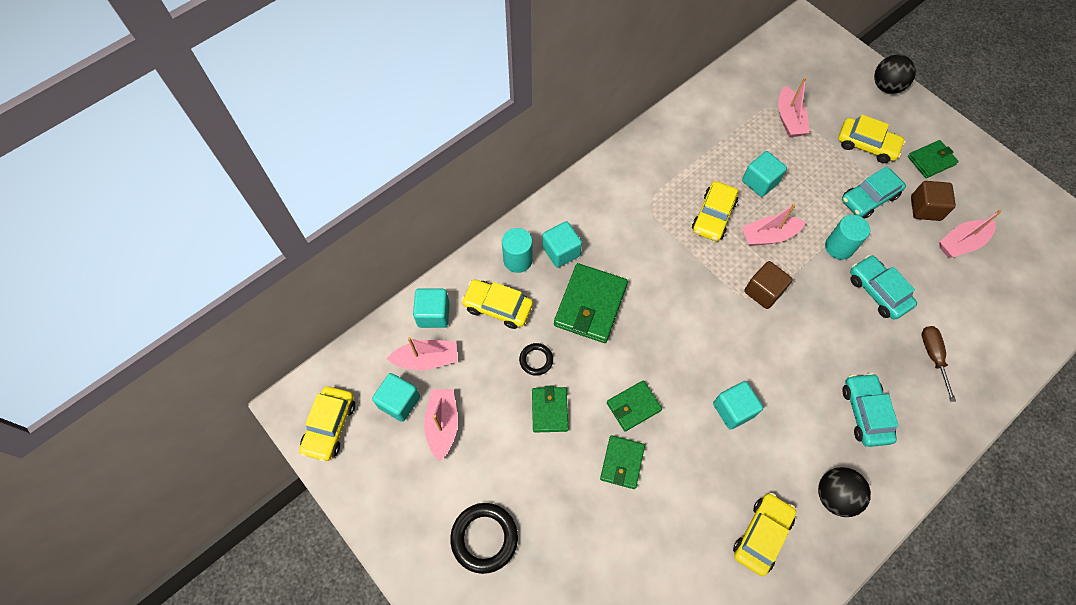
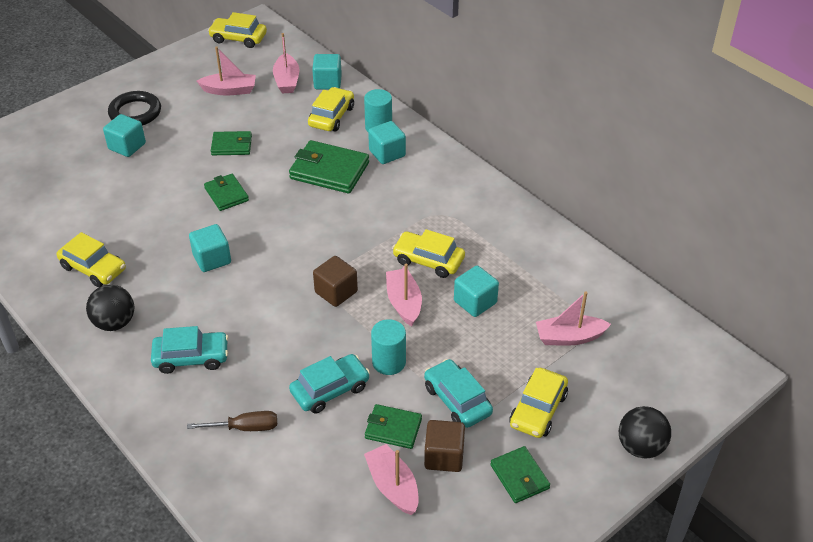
camera: 90 degrees right, 20 degrees down
turquoise cube [372,373,420,422] -> turquoise cube moved to [103,114,146,157]
black ring [519,343,553,376] -> none
green wallet [600,435,645,489] -> green wallet moved to [365,404,422,449]

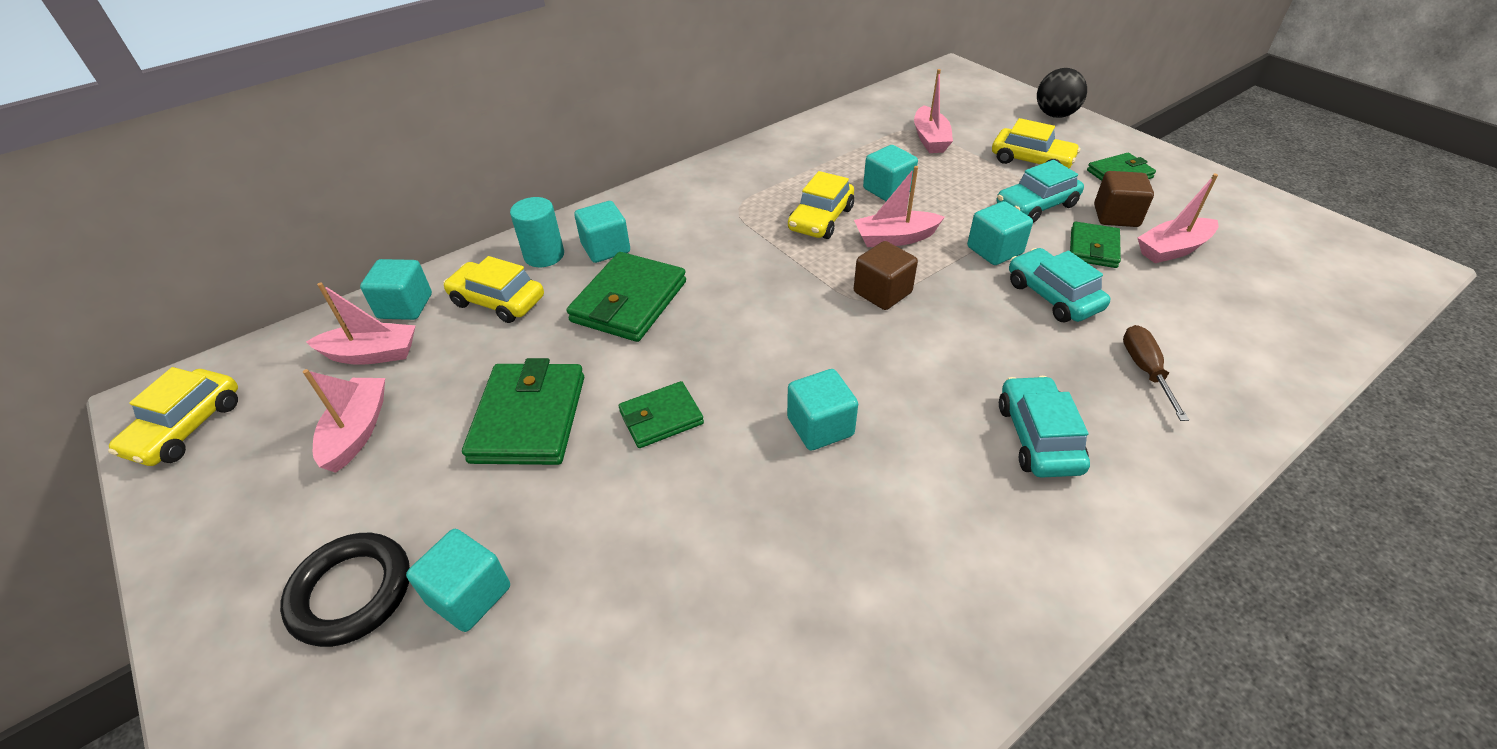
camera: 85 degrees left, 0 degrees up
yellow car [57,232,126,287] -> none
black ball [86,285,134,331] -> none
green wallet [211,131,252,155] -> green wallet [462,358,584,465], size x1.68
turquoise cylinder [371,319,406,375] -> turquoise cube [967,201,1033,265]

